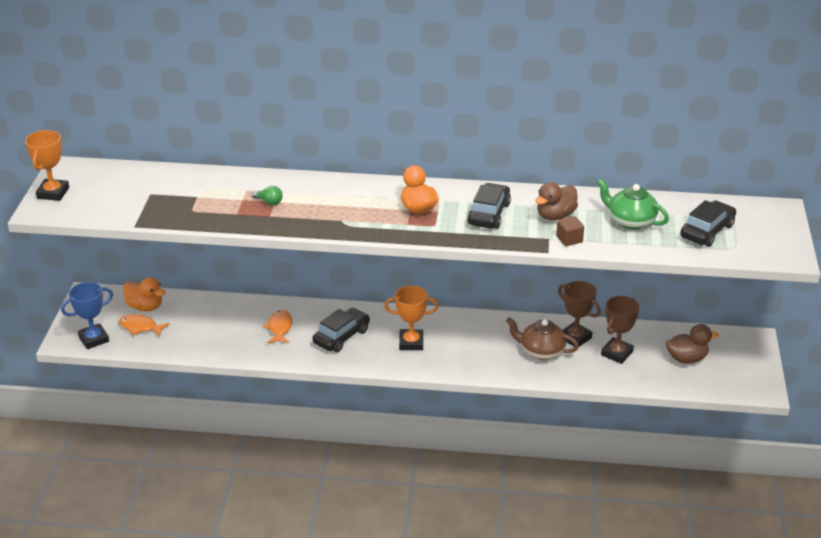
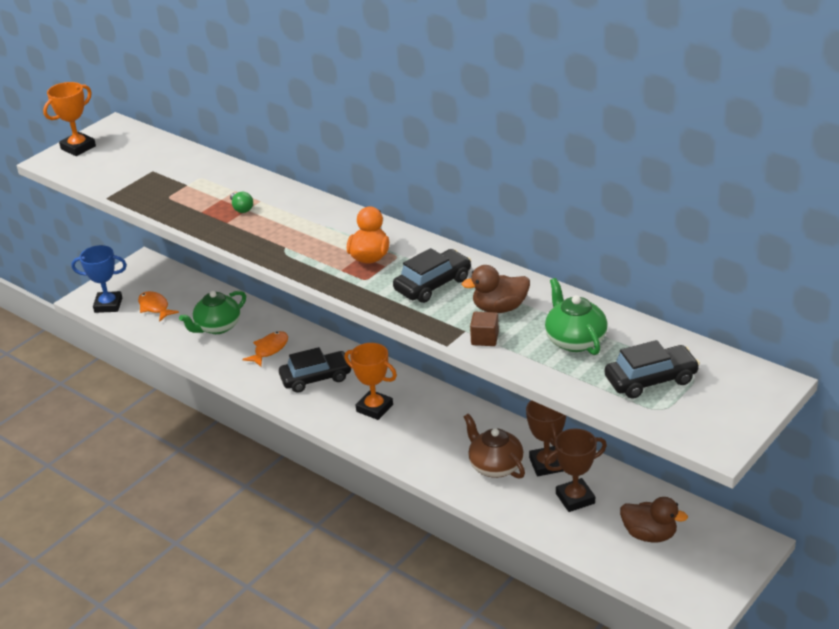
camera: 35 degrees right, 0 degrees up
orange duck [123,277,165,311] -> none
none -> green teapot [179,291,246,334]

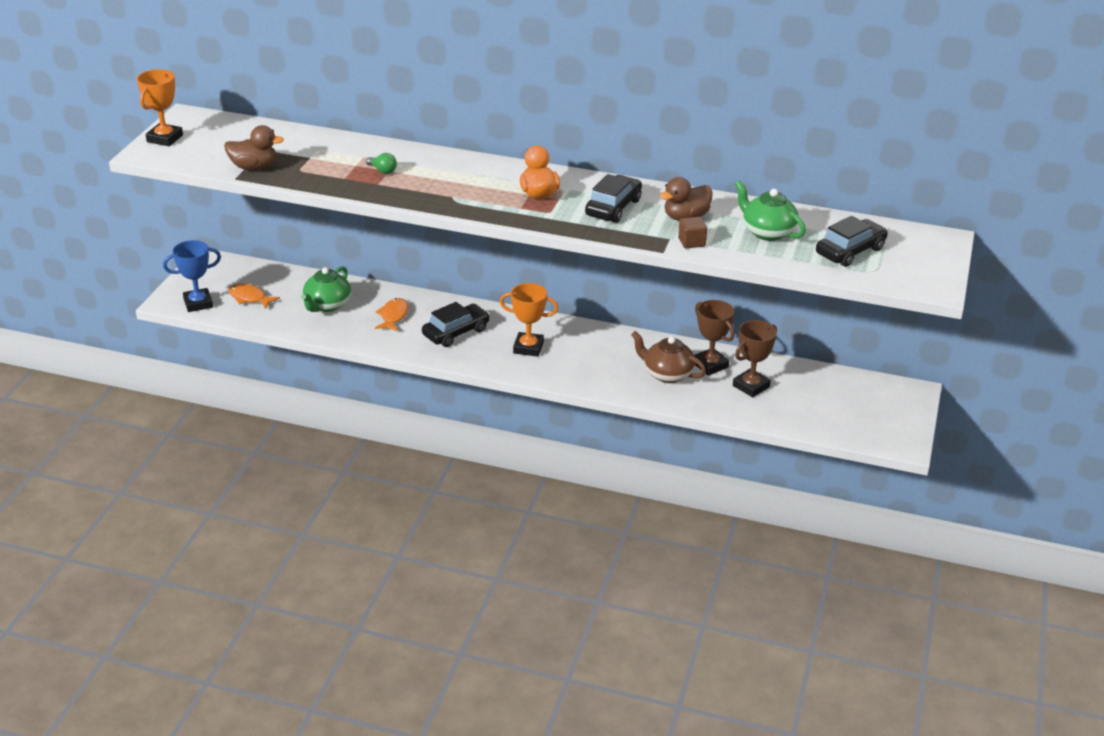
camera: 25 degrees left, 0 degrees up
brown duck [620,497,688,542] -> brown duck moved to [224,125,284,170]

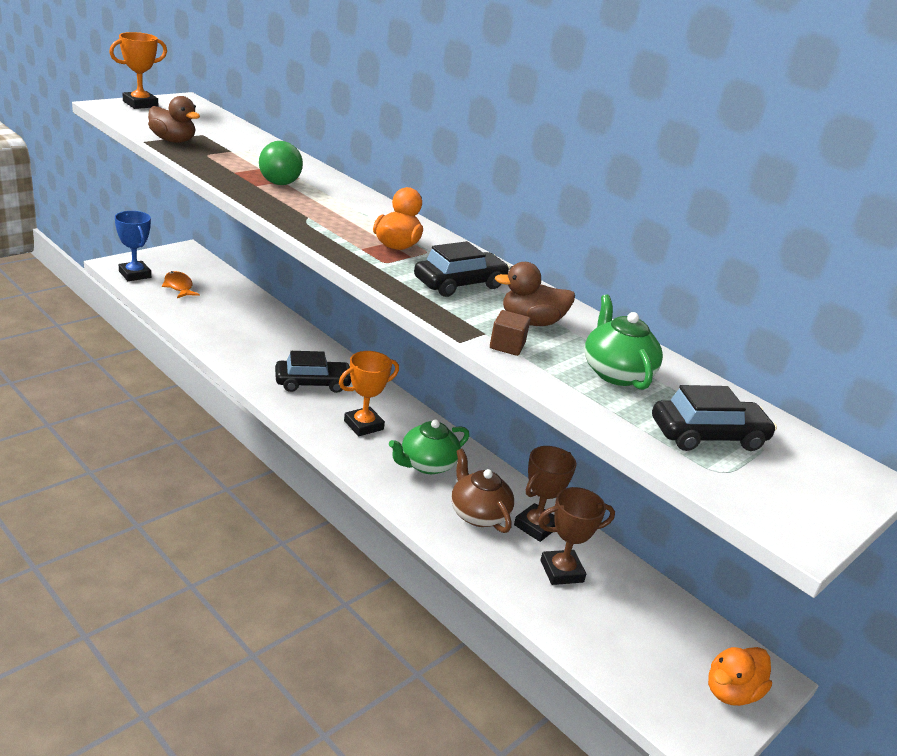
camera: 25 degrees right, 5 degrees down
blue trophy [163,240,221,312] -> blue trophy turned 45 degrees clockwise [115,211,151,281]
green teapot [301,266,351,312] -> green teapot moved to [389,420,469,474]
green light bulb [366,153,397,174] -> green light bulb [259,141,303,185], size x1.84
orange fish [375,298,409,332] -> none
orange trophy [500,283,558,357] -> orange trophy turned 75 degrees counterclockwise [339,351,399,436]
brown trophy [694,300,735,376] -> brown trophy turned 45 degrees clockwise [514,446,576,542]
none -> orange duck [708,647,772,706]

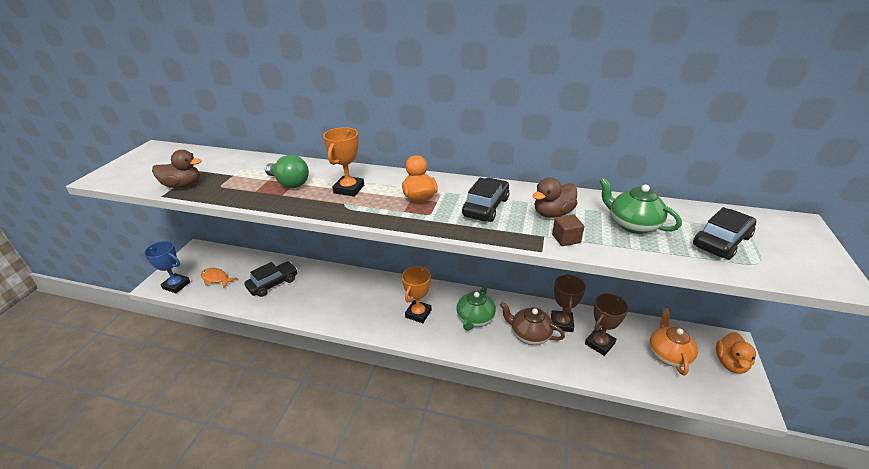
camera: 25 degrees left, 5 degrees up
orange trophy [109,32,167,109] -> orange trophy moved to [323,127,364,197]
black car [275,351,351,393] -> black car moved to [244,261,298,297]
none -> orange teapot [649,308,698,376]

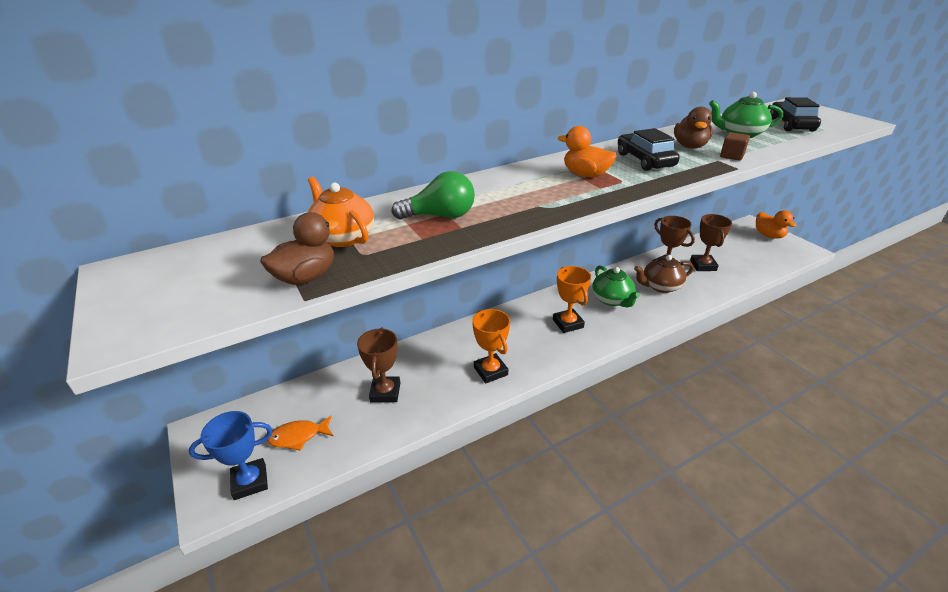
camera: 45 degrees left, 0 degrees up
black car [244,261,298,297] -> brown trophy [357,327,400,403]
orange trophy [323,127,364,197] -> orange trophy moved to [472,309,510,383]
orange teapot [649,308,698,376] -> orange teapot moved to [308,177,374,247]

